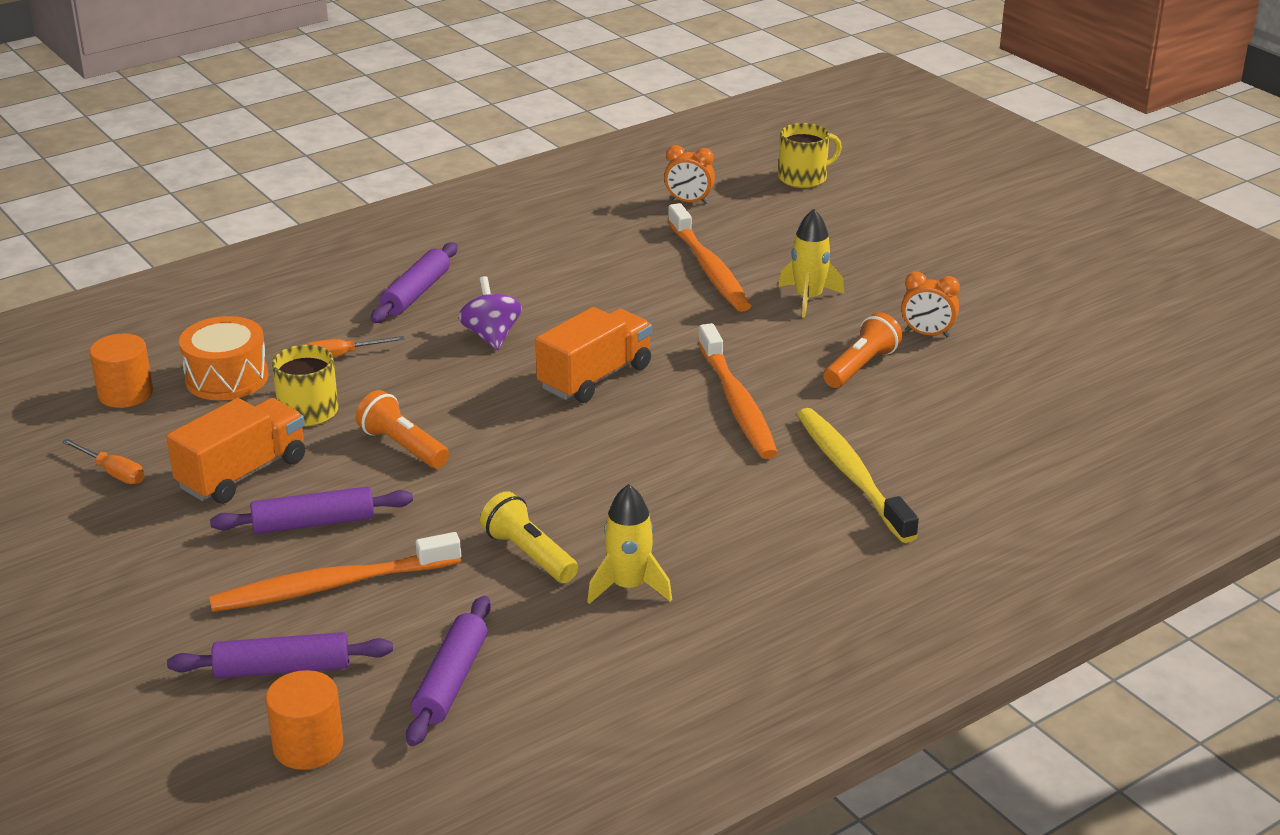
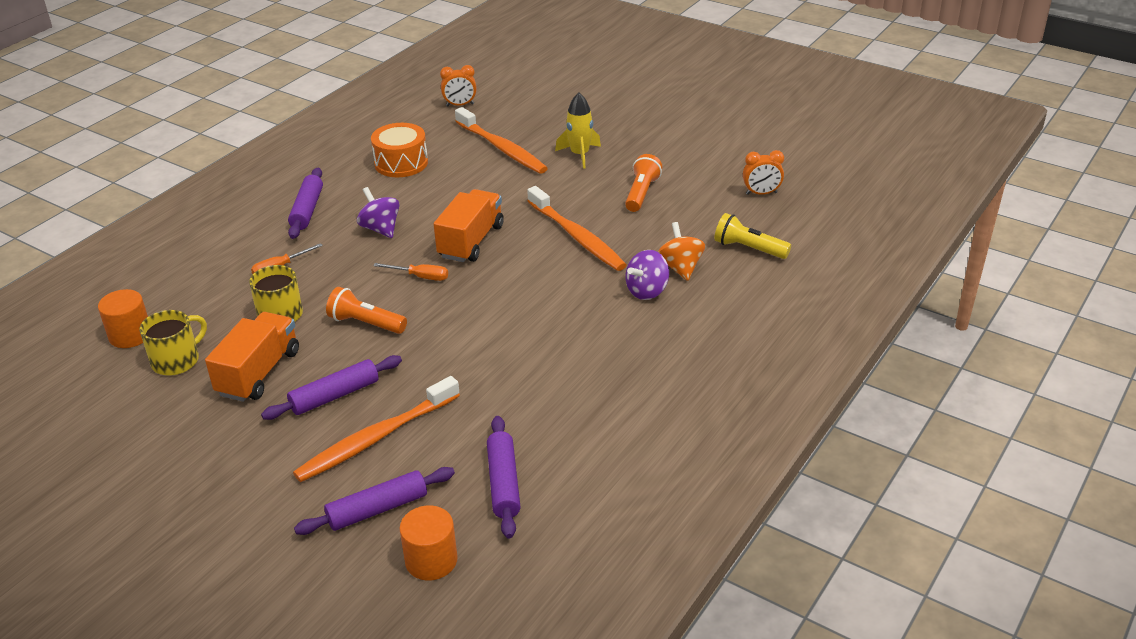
camera: 20 degrees left, 5 degrees up
orange screwdriver [62,439,145,484] -> orange screwdriver moved to [373,263,448,281]
orange drum [179,316,268,400] -> orange drum moved to [371,123,428,177]
yellow flashlight [480,491,578,583] -> yellow flashlight moved to [714,213,791,259]
yellow rocket [587,484,672,604] -> none
yellow mug [778,123,842,188] -> yellow mug moved to [140,310,207,376]
yellow toothbrush [797,408,919,543] -> orange spinning top [658,222,705,281]
orange clock [901,272,960,338] -> orange clock moved to [743,150,784,195]
none -> purple spinning top [625,250,669,300]

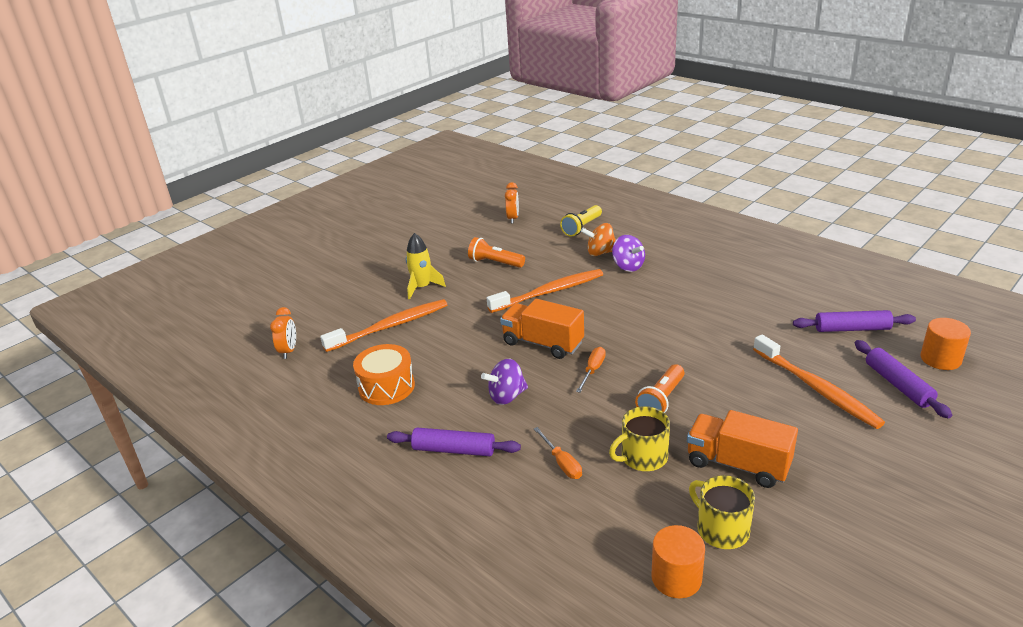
camera: 80 degrees left, 5 degrees down
purple rolling pin [261,355,402,420] -> none

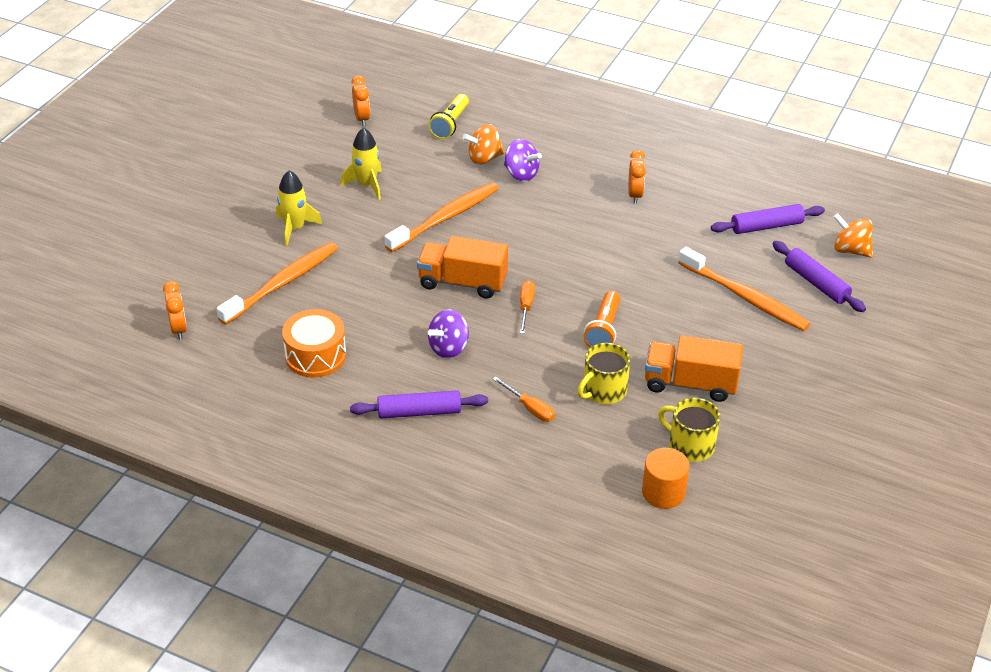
camera: 20 degrees left, 10 degrees up
orange flashlight [468,237,525,268] -> yellow rocket [340,127,382,200]
orange cylinder [921,318,971,370] -> orange spinning top [833,213,873,258]
none -> orange clock [628,150,646,204]

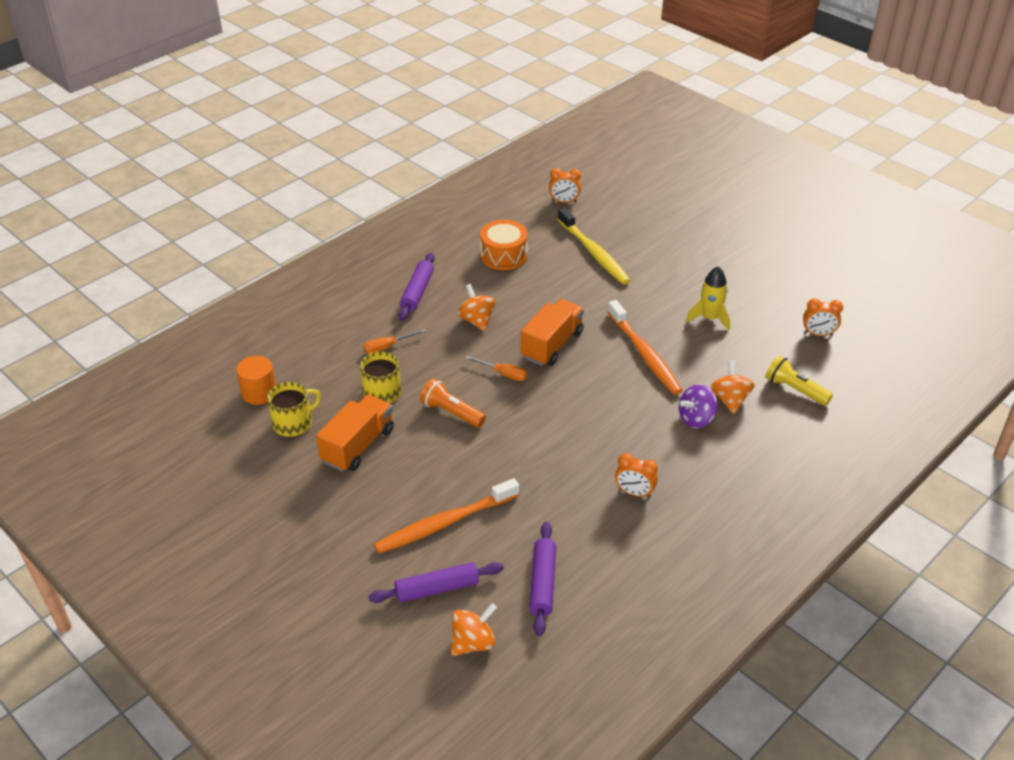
camera: 110 degrees right, 0 degrees up
orange toothbrush [217,242,338,325] -> yellow toothbrush [557,208,631,285]
yellow rocket [276,170,322,246] -> none
purple spinning top [428,310,469,358] -> orange spinning top [457,284,496,332]

